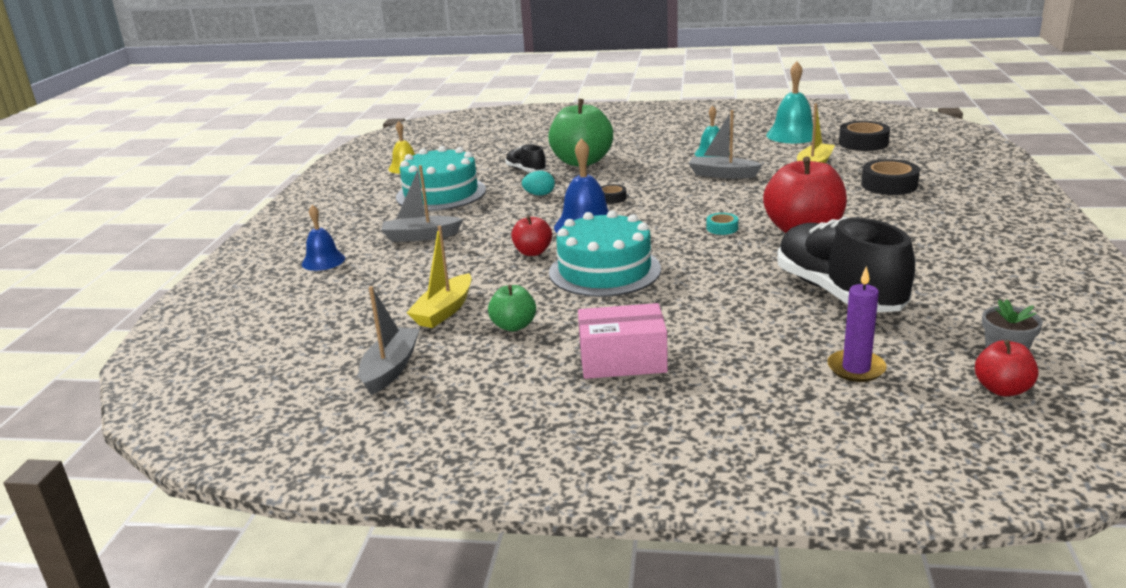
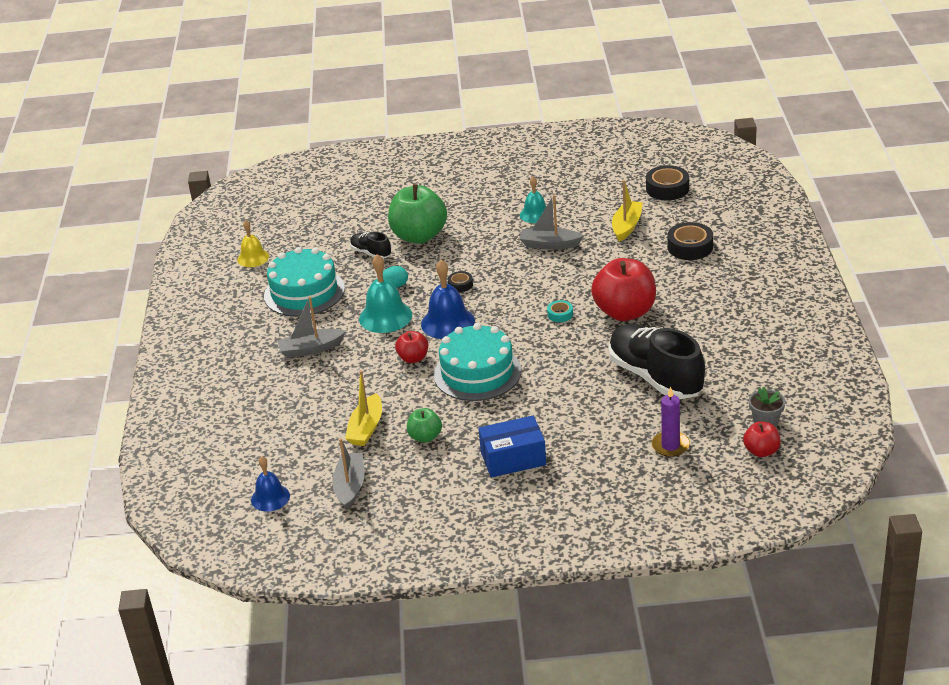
camera: 10 degrees left, 10 degrees up
blue bell [302,205,345,271] -> blue bell moved to [251,457,290,512]
pink box [578,303,668,379] -> blue box [478,416,546,478]
turquoise bell [766,61,813,143] -> turquoise bell moved to [359,254,412,333]

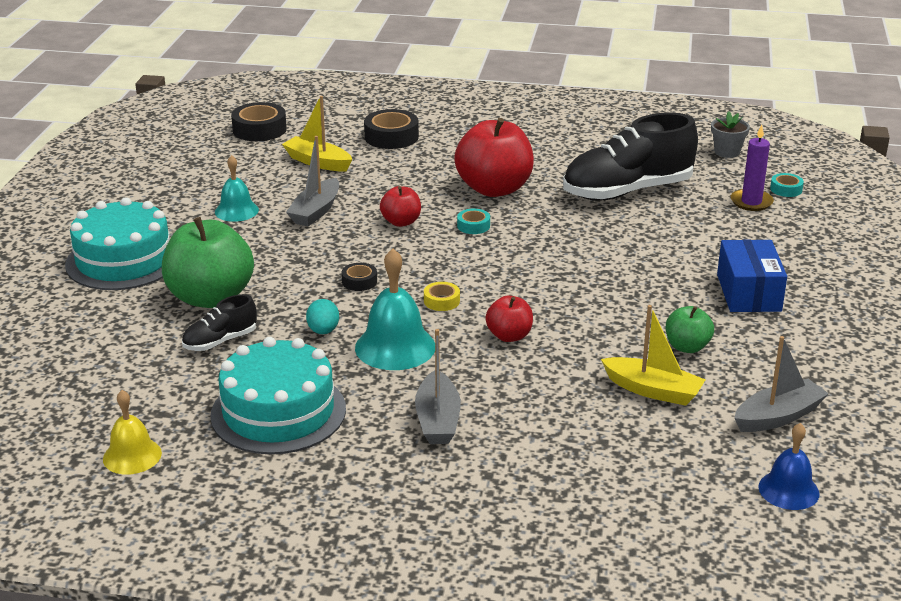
camera: 80 degrees left, 5 degrees down
grey boat [332,438,365,510] -> grey boat turned 135 degrees clockwise [735,336,829,432]
blue bell [421,260,475,339] -> yellow tape [424,282,460,311]
turquoise cake [434,323,521,401] -> turquoise cake moved to [65,197,170,290]
red apple [743,422,781,457] -> red apple moved to [380,186,421,227]
none -> turquoise tape [770,173,804,197]

